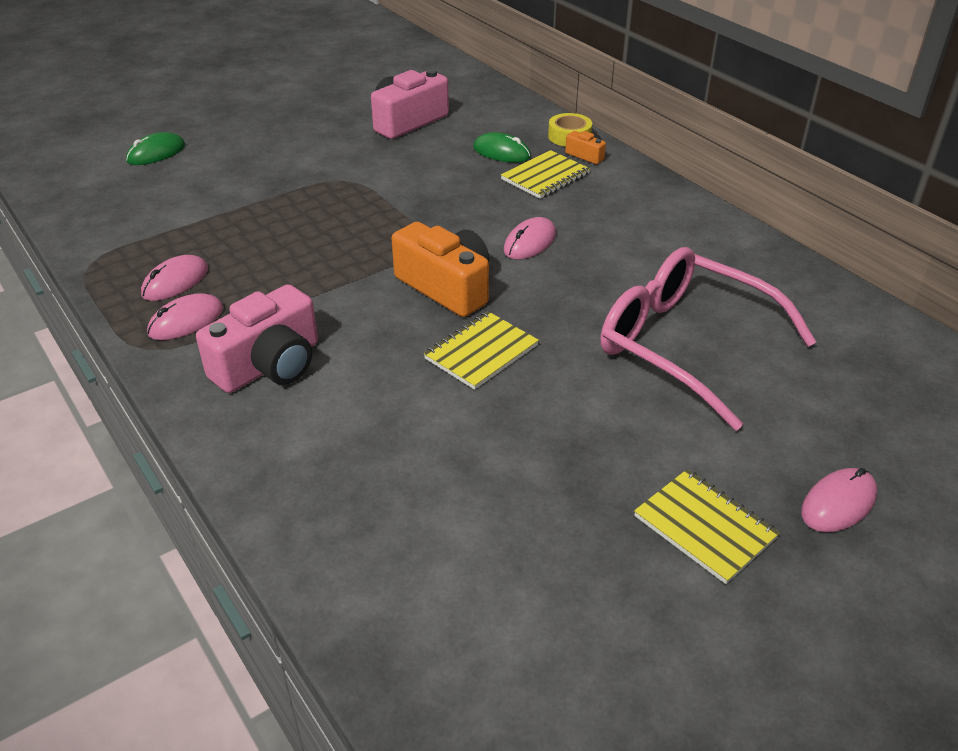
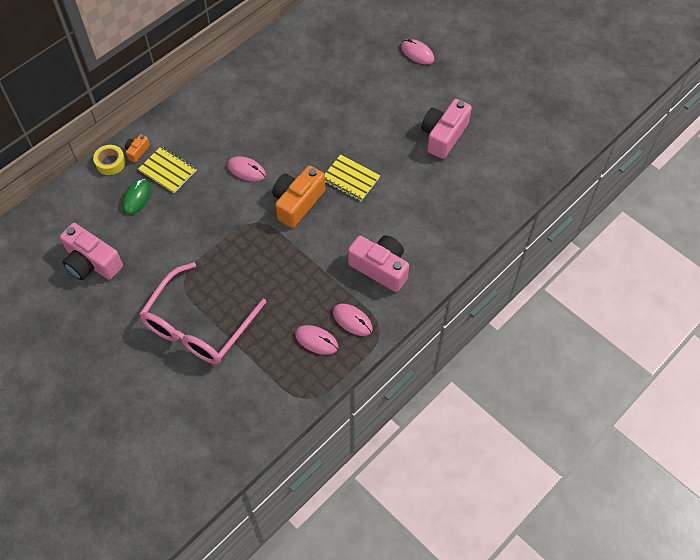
camera: 100 degrees left, 20 degrees up
green mouse [126,132,185,165] -> none
pink glasses [600,247,816,431] -> pink glasses moved to [139,262,266,364]
yellow notebook [634,469,780,584] -> none
none -> pink camera [421,99,472,159]

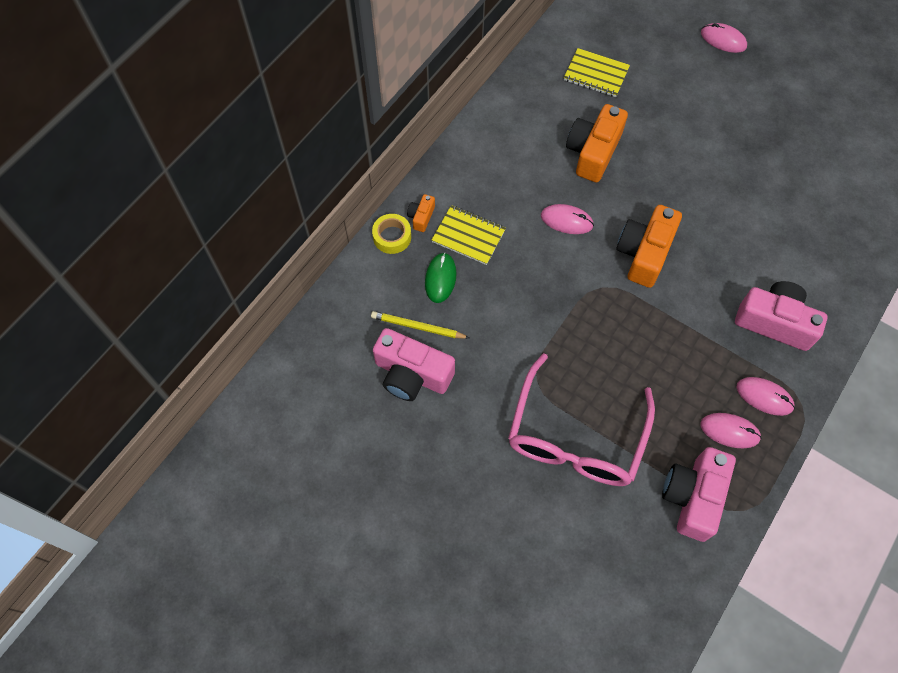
camera: 10 degrees left, 5 degrees up
yellow notebook [325,154,380,201] -> yellow notebook moved to [564,48,630,97]
pink camera [421,99,472,159] -> pink camera moved to [662,447,736,542]
none -> yellow pencil [371,311,469,339]
none -> orange camera [566,104,628,182]

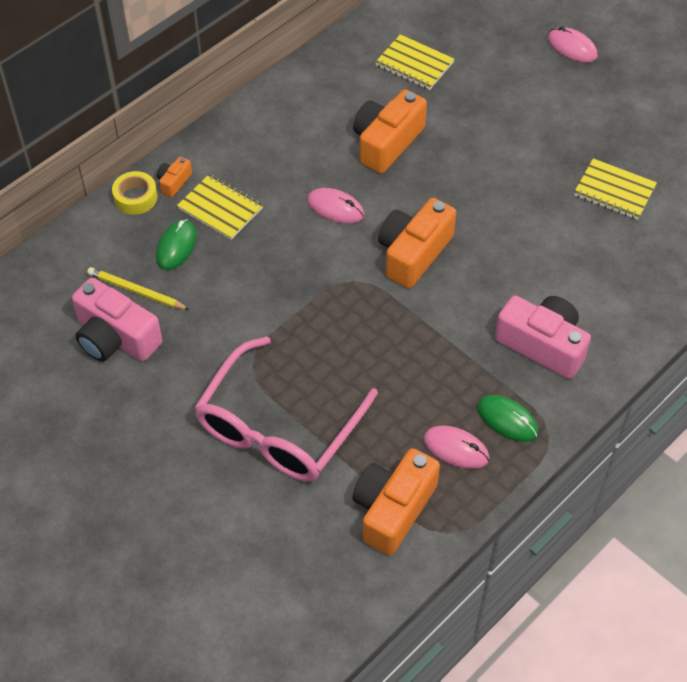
camera: 10 degrees right, 10 degrees down
pink camera [662,447,736,542] -> orange camera [352,448,440,556]
pink mouse [736,377,795,416] -> green mouse [477,395,538,442]
none -> yellow notebook [574,158,657,220]

